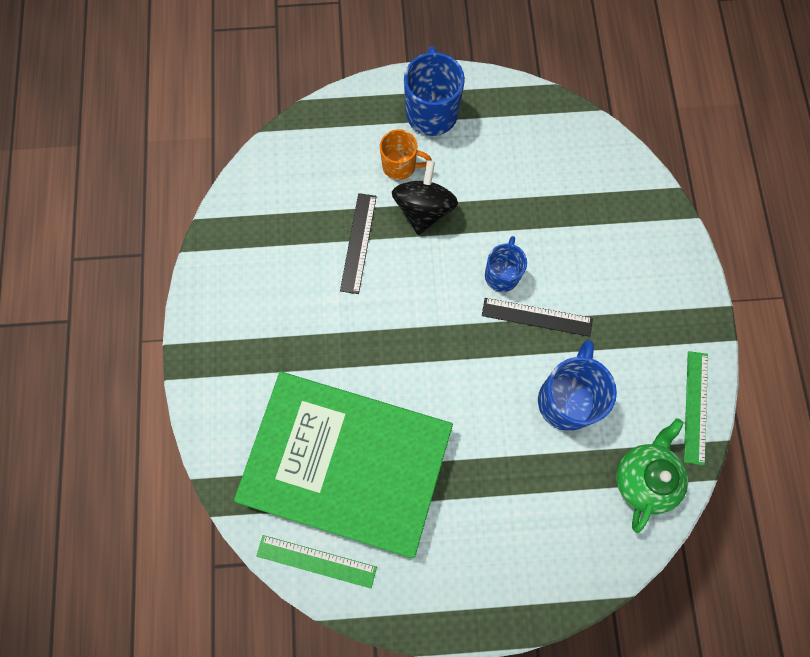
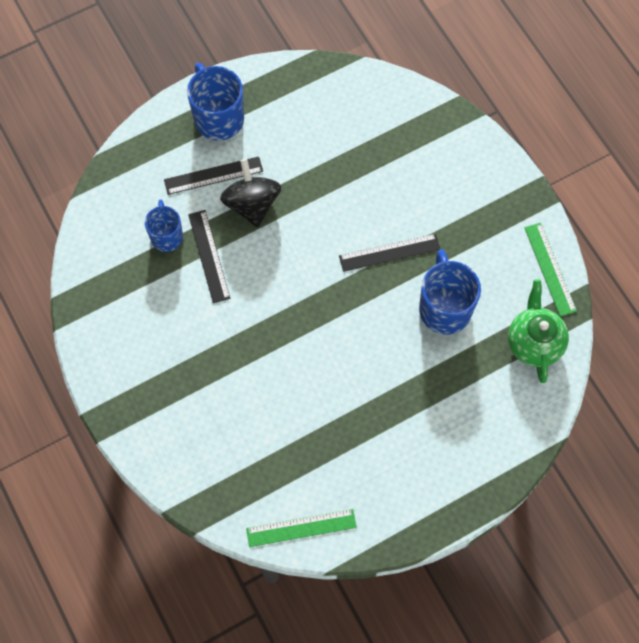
camera: 25 degrees left, 5 degrees down
green book [234,371,453,558] -> none
orange mug [380,129,432,180] -> black ruler [164,156,263,195]
blue mug [485,236,527,292] -> blue mug moved to [145,200,183,252]

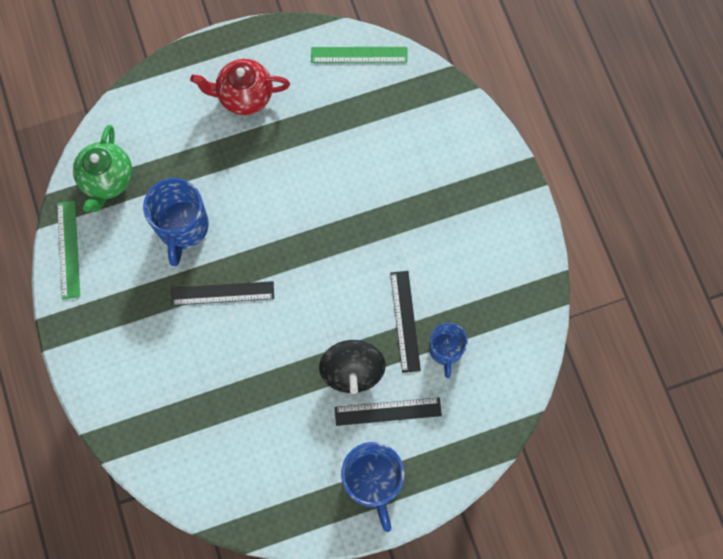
camera: 170 degrees left, 5 degrees up
none -> red teapot [190,59,290,115]

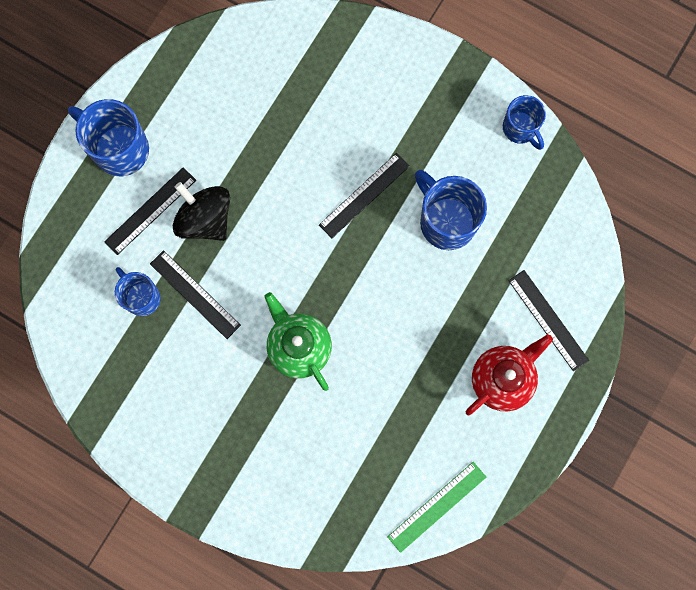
camera: 140 degrees right, 5 degrees up
green ruler [57,201,80,299] -> blue mug [503,95,546,150]
green teapot [73,125,132,212] -> green teapot moved to [264,292,332,391]
none -> black ruler [508,270,589,371]

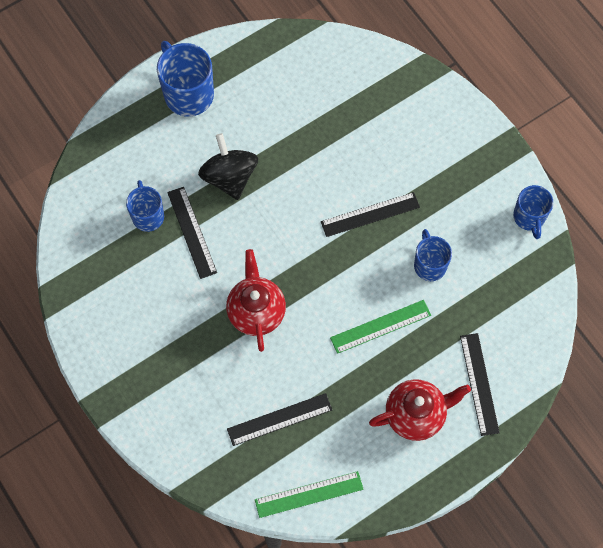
camera: 25 degrees right, 10 degrees down
black ruler [104,167,196,255] -> black ruler moved to [227,393,332,446]
green teapot [264,292,332,391] -> red teapot [226,249,286,352]
blue mug [415,170,487,250] -> blue mug [414,229,452,281], size x0.63
none -> green ruler [330,300,431,354]

